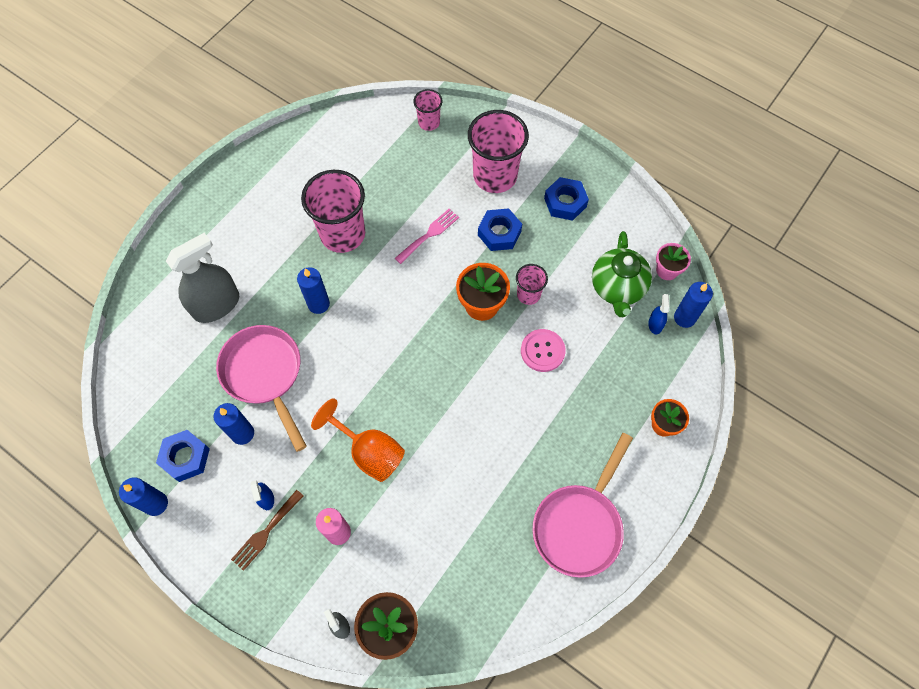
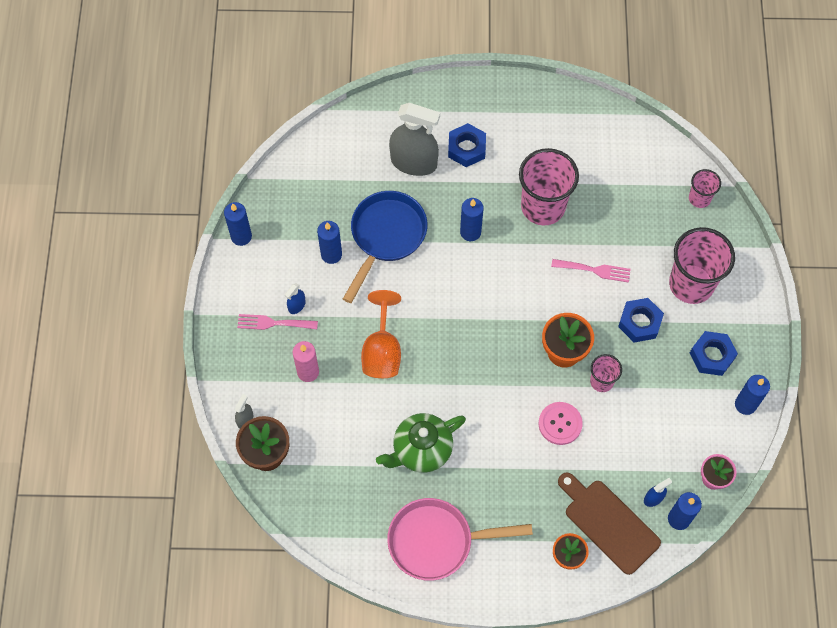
camera: 55 degrees right, 0 degrees up
blue nut [156,430,210,482] -> blue nut moved to [448,123,486,167]
pink pan [216,325,307,452] -> blue pan [343,191,427,303]
brown fork [231,490,304,571] -> pink fork [237,314,318,330]
green teapot [592,231,652,317] -> green teapot moved to [376,413,466,473]
none -> brown cutting board [558,472,661,575]
none -> blue candle [735,375,770,415]

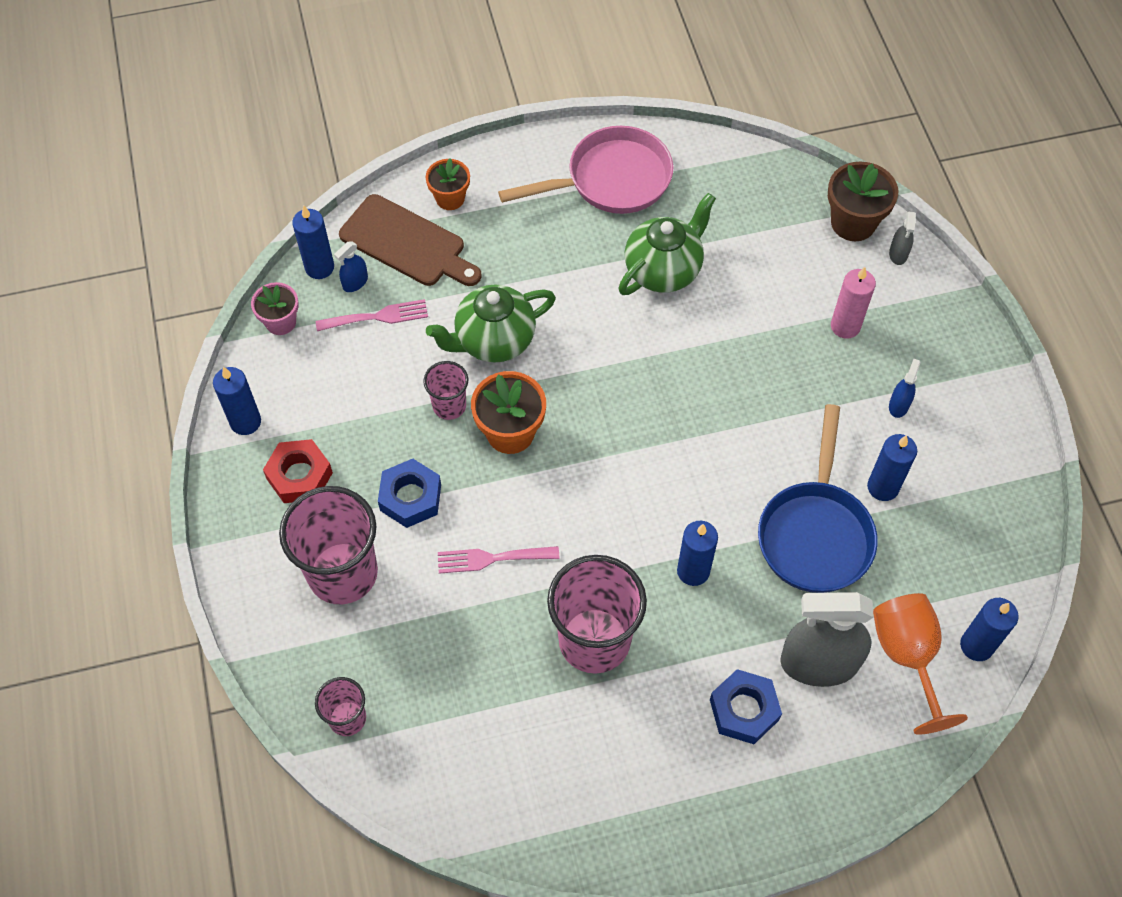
camera: 165 degrees right, 5 degrees down
blue candle [224,202,252,246] -> blue candle moved to [960,598,1019,661]
pink fork [237,314,318,330] -> pink fork moved to [316,299,428,331]
orange goblet [361,290,401,378] -> orange goblet moved to [873,593,968,735]
pink button [539,402,583,445] -> green teapot [426,284,556,363]
blue nut [690,331,738,376] -> red nut [263,439,333,503]

